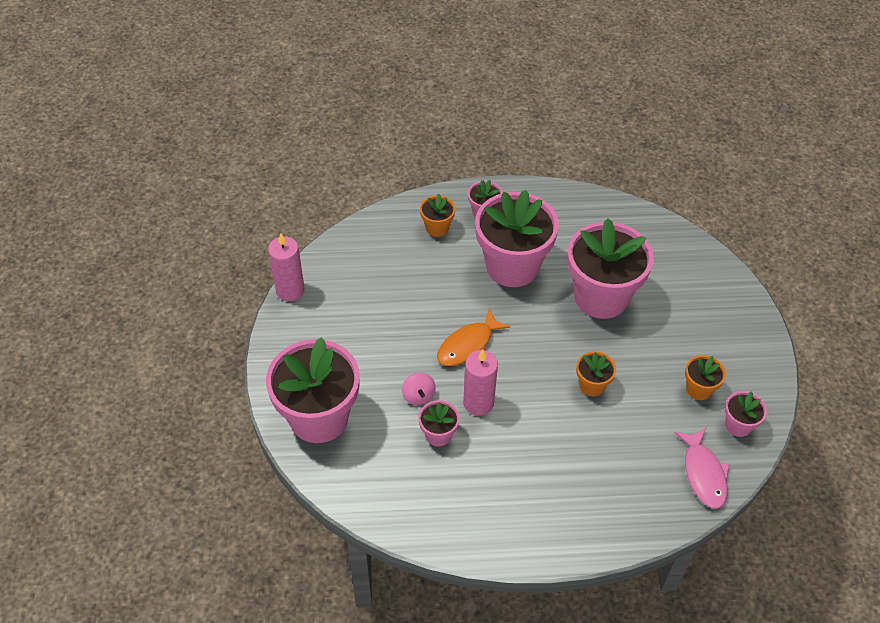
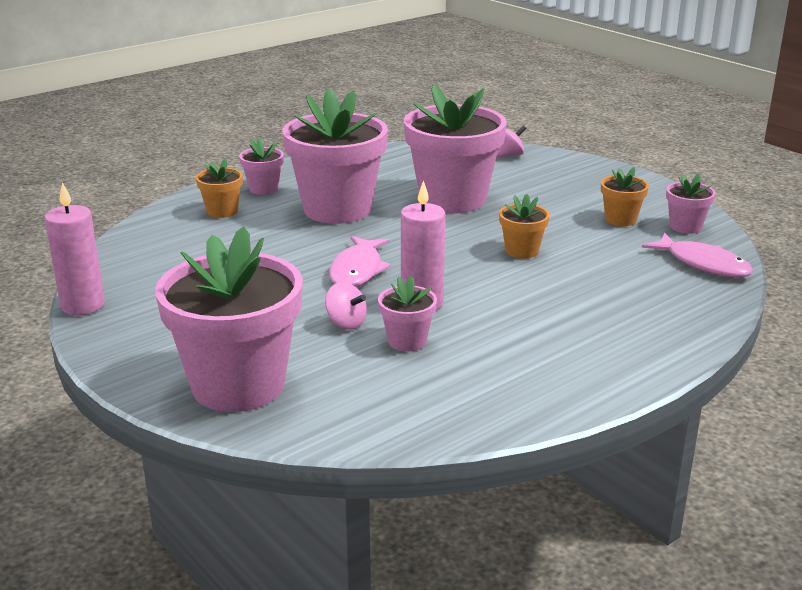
camera: 35 degrees left, 25 degrees down
orange fish [437,309,510,366] -> pink fish [329,236,391,287]
none -> pink spinning top [496,126,526,158]

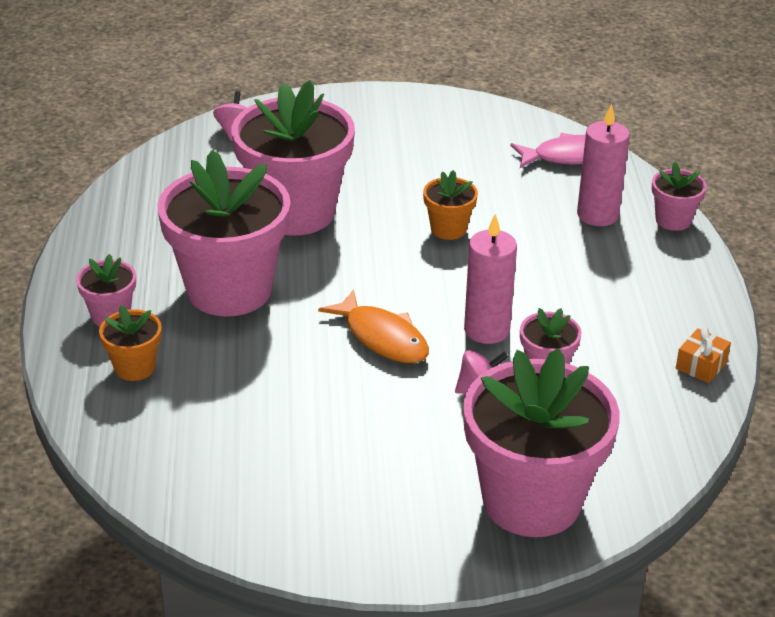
camera: 55 degrees left, 10 degrees up
pink candle [45,182,105,315] -> pink candle moved to [577,104,630,226]
pink fish [329,236,391,287] -> orange fish [318,289,429,363]
orange flower pot [601,167,649,226] -> none
pink flower pot [666,174,716,234] -> pink flower pot moved to [652,162,707,231]
none -> orange gift [676,327,731,383]

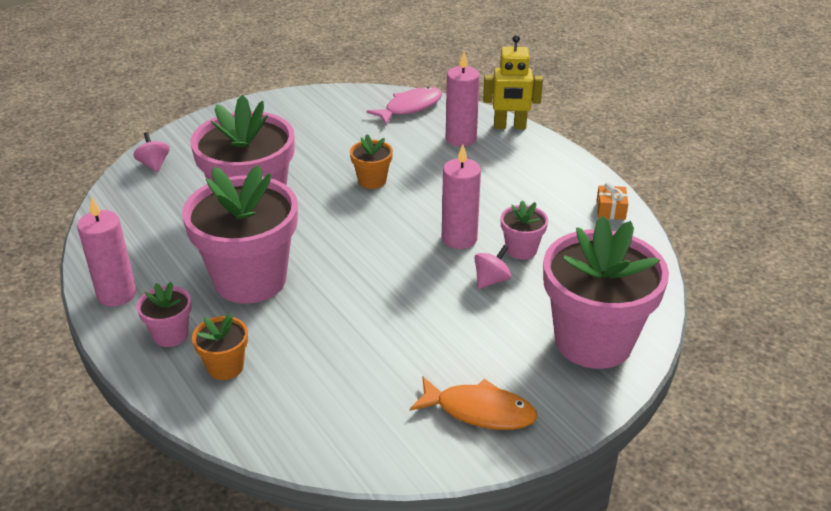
camera: 30 degrees left, 0 degrees up
orange fish [318,289,429,363] -> orange fish moved to [410,377,538,430]
pink flower pot [652,162,707,231] -> yellow robot [483,35,543,129]
none -> pink candle [77,196,137,306]

